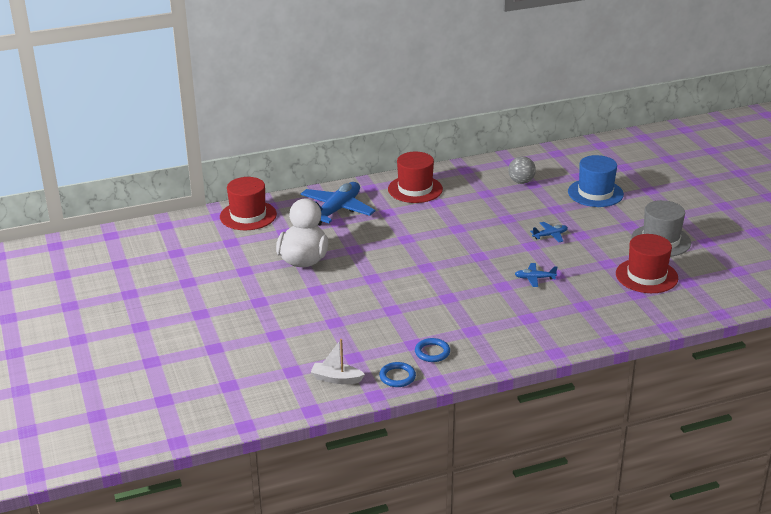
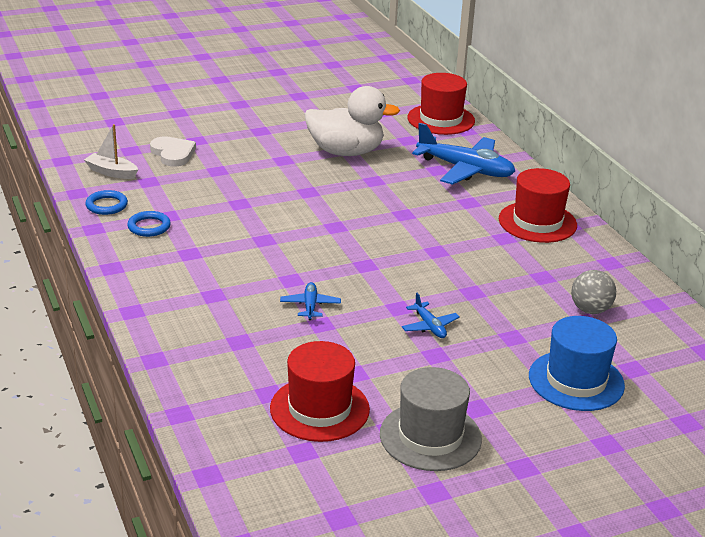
camera: 85 degrees right, 0 degrees up
white boat [311,339,365,384] -> white boat turned 75 degrees counterclockwise [84,124,138,179]
none -> white heart [150,136,196,167]

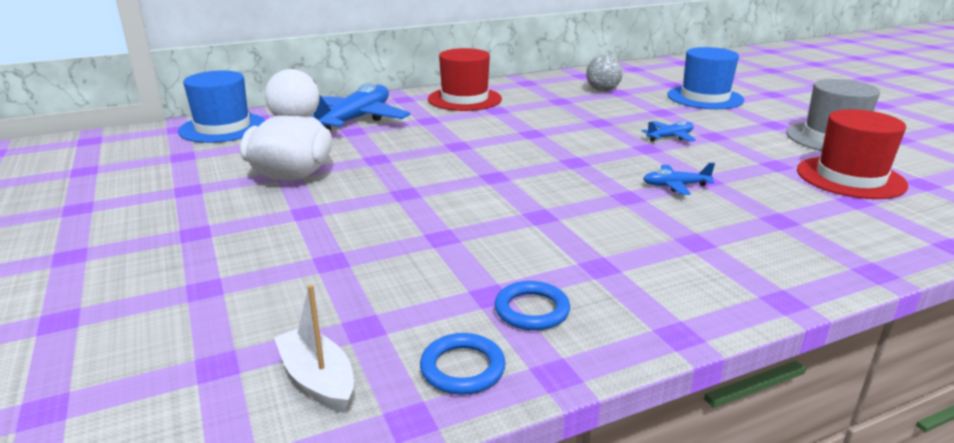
camera: 90 degrees left, 5 degrees down
white boat [84,124,138,179] -> white boat turned 120 degrees clockwise [274,284,354,413]
white heart [150,136,196,167] -> none
red hat [407,73,475,135] -> blue hat [178,71,265,143]

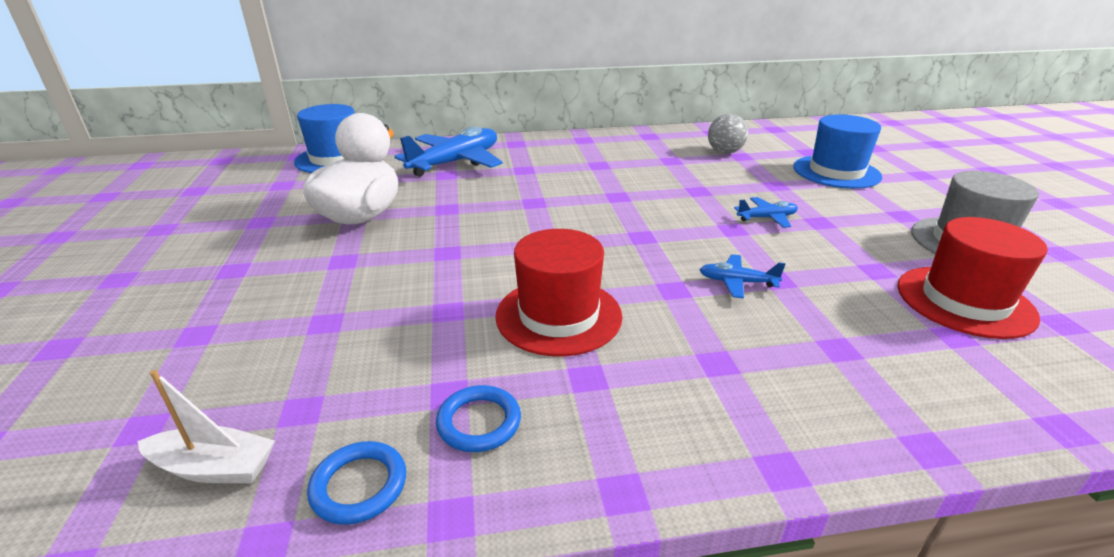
camera: 15 degrees right, 5 degrees up
white boat [274,284,354,413] -> white boat turned 120 degrees clockwise [137,370,275,483]
red hat [428,48,502,111] -> red hat moved to [495,229,623,356]

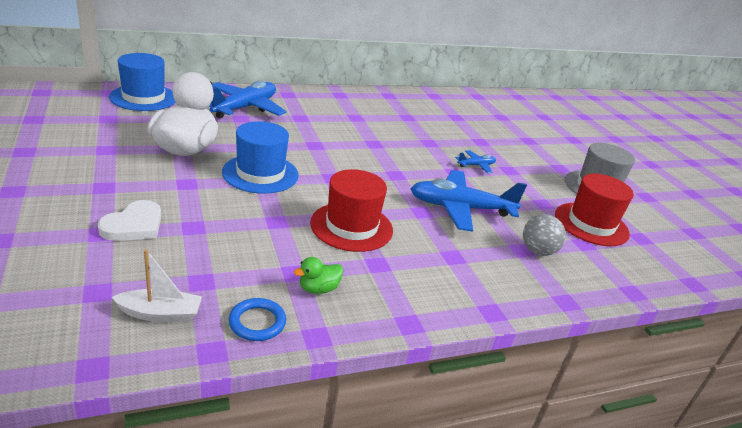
camera: 15 degrees left, 0 degrees up
blue ring [436,385,521,452] -> green duck [294,257,344,294]
blue plane [700,254,786,299] -> blue plane [411,170,527,232], size x2.14
grey ball [708,114,748,154] -> grey ball moved to [523,214,566,256]
blue hat [793,114,882,189] -> blue hat moved to [222,121,299,194]
none -> white heart [98,200,161,241]

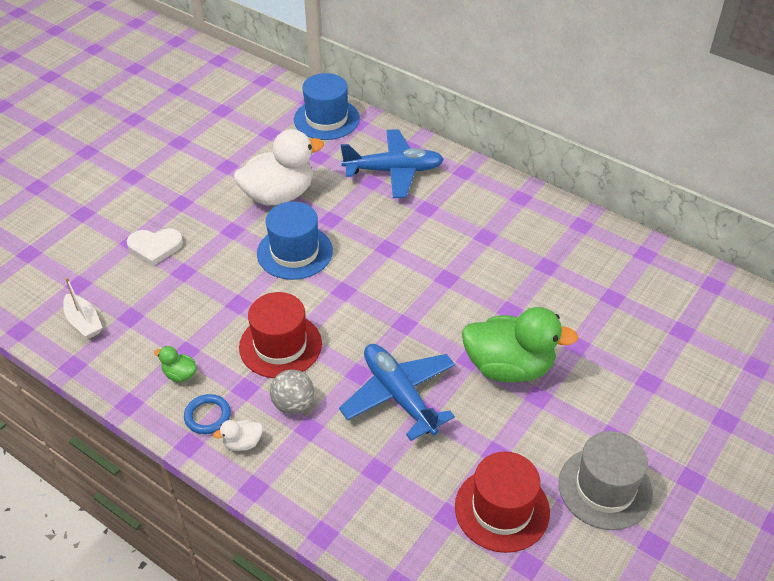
camera: 60 degrees right, 15 degrees up
blue ring [229,298,286,341] -> blue ring moved to [184,394,231,434]
blue plane [455,150,496,173] -> green duck [462,307,579,382]
grey ball [523,214,566,256] -> grey ball moved to [270,369,314,414]
none -> white duck [213,420,263,451]

